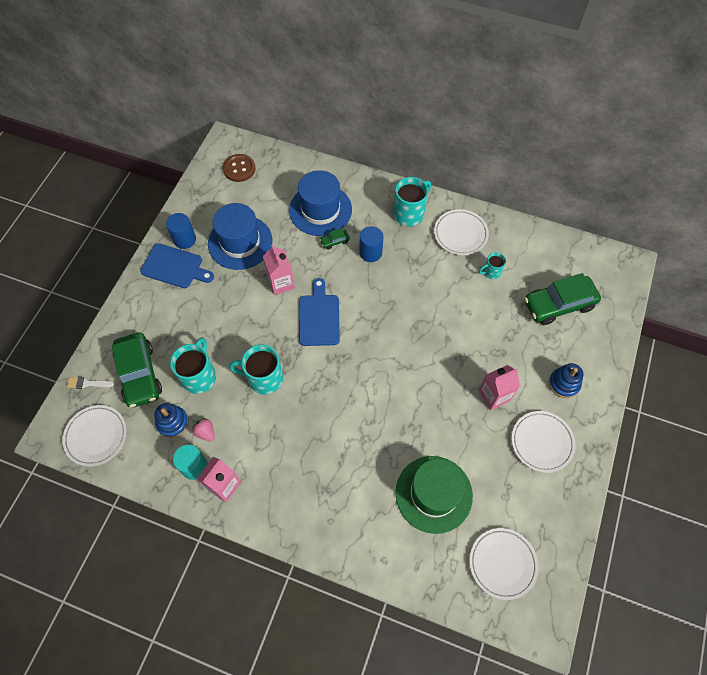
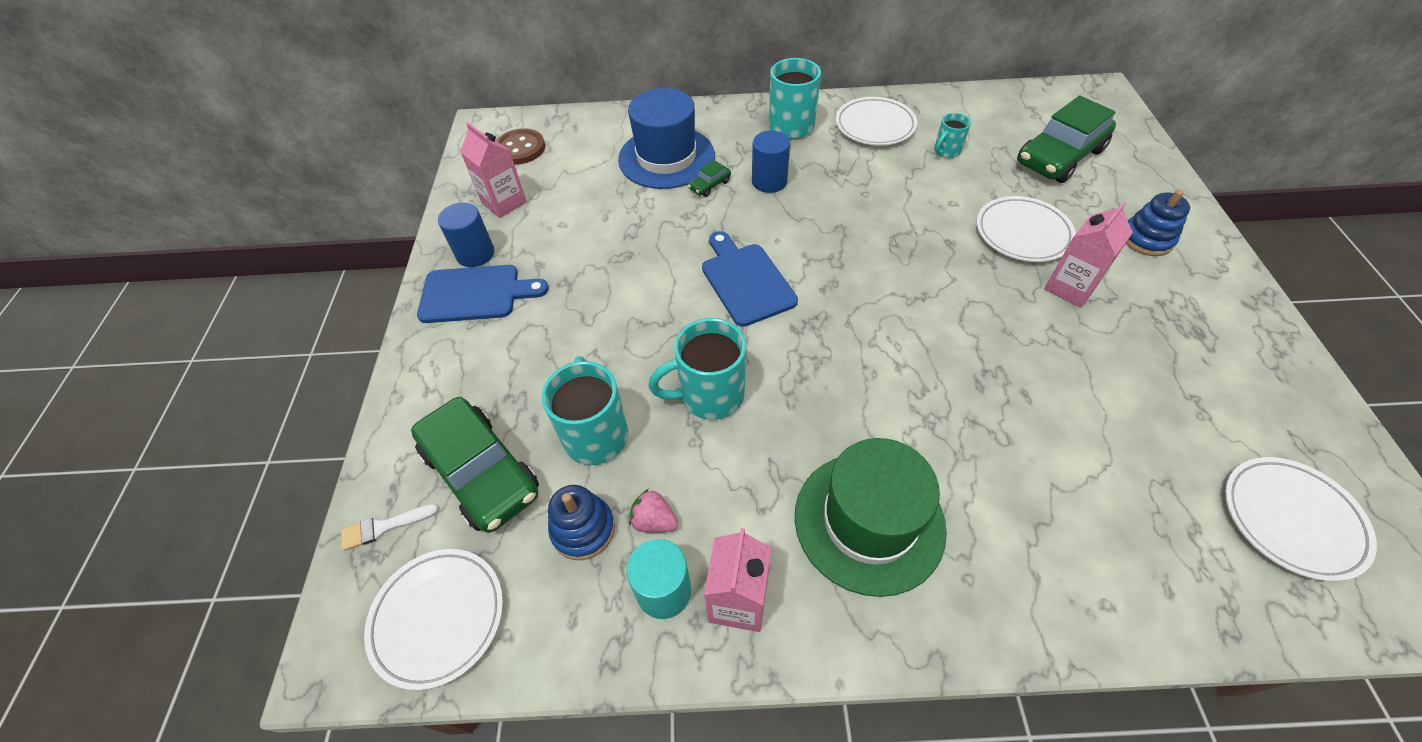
camera: 20 degrees left, 10 degrees down
blue hat [208,203,272,270] -> none
pink carton [263,245,295,295] -> pink carton moved to [460,122,527,218]
green hat [395,456,473,534] -> green hat moved to [795,438,947,597]
white plate [512,411,576,473] -> white plate moved to [977,196,1076,262]

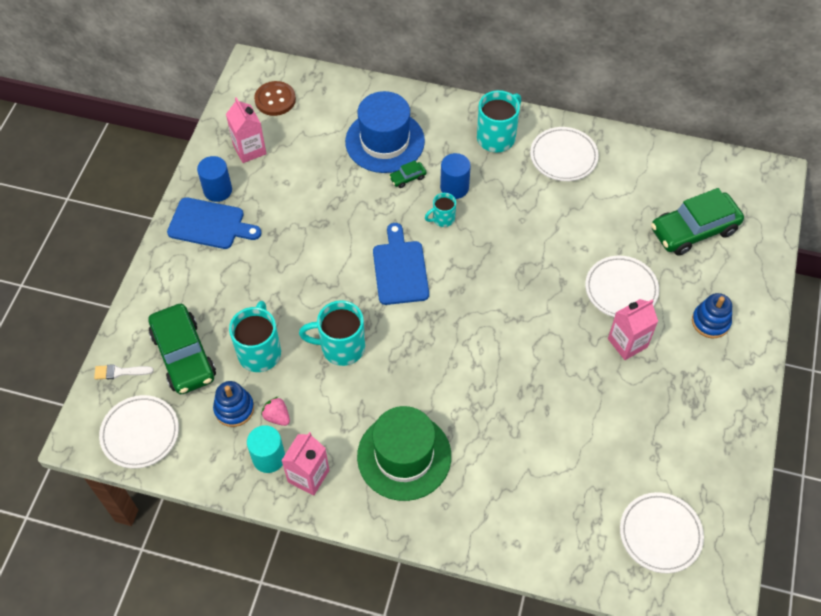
camera: 15 degrees right, 5 degrees up
turquoise mug [934,113,971,158] -> turquoise mug moved to [425,193,456,227]

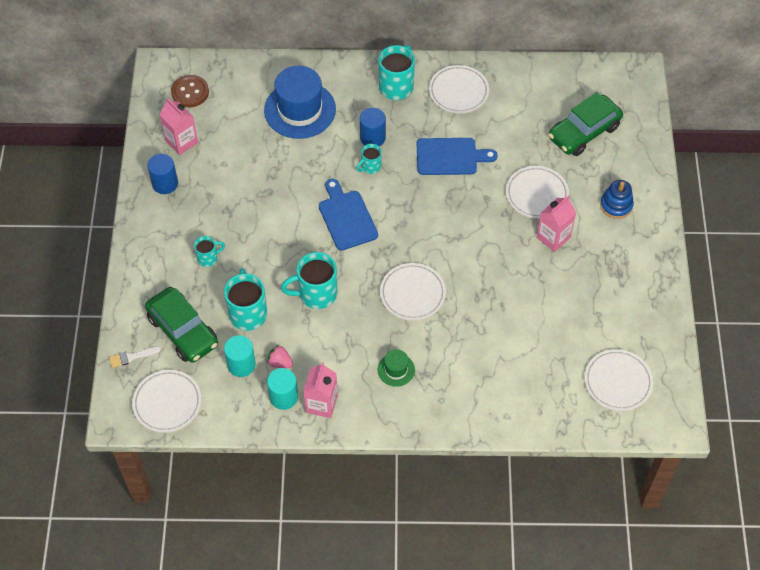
camera: 15 degrees left, 0 degrees up
blue cutting board [167,197,262,249] -> blue cutting board moved to [417,138,498,175]
blue stacking toy [213,381,254,427] -> turquoise cylinder [224,335,256,377]
green hat [357,406,451,501] -> green hat [378,349,415,387], size x0.47
green car [389,160,427,188] -> none
none -> turquoise mug [194,236,225,267]
none -> white plate [380,263,446,321]

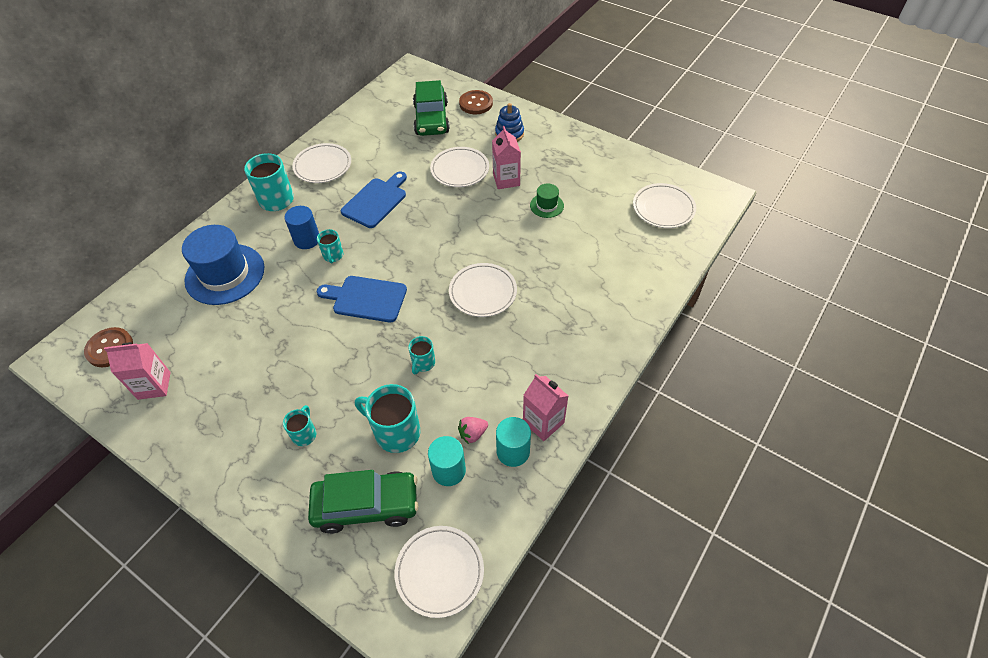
camera: 55 degrees left, 5 degrees down
white brush [109,346,161,368] -> none
blue cylinder [147,154,178,194] -> none
turquoise mug [281,252,337,309] -> turquoise mug [408,336,435,375], size x0.55
green hat [378,349,415,387] -> green hat moved to [530,184,564,218]
none -> brown button [459,90,493,114]

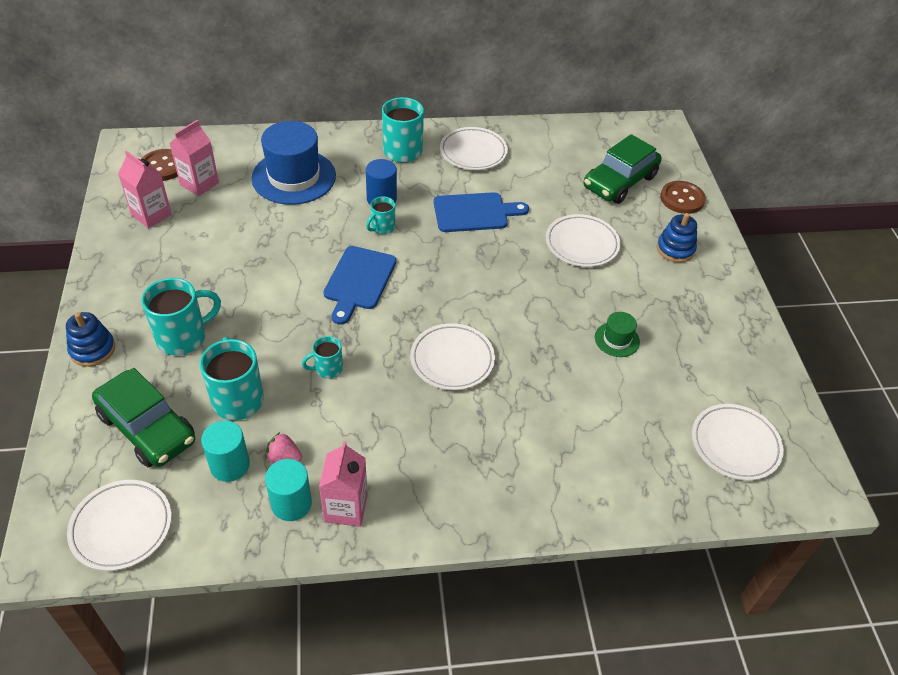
camera: 45 degrees right, 5 degrees down
turquoise mug [283,405,316,446] -> turquoise mug [141,278,221,355], size x1.82
blue cutting board [317,276,407,322] -> blue cutting board turned 135 degrees counterclockwise [324,246,396,325]
pink carton [492,126,521,189] -> pink carton moved to [170,120,219,196]
none -> blue stacking toy [66,312,115,367]

